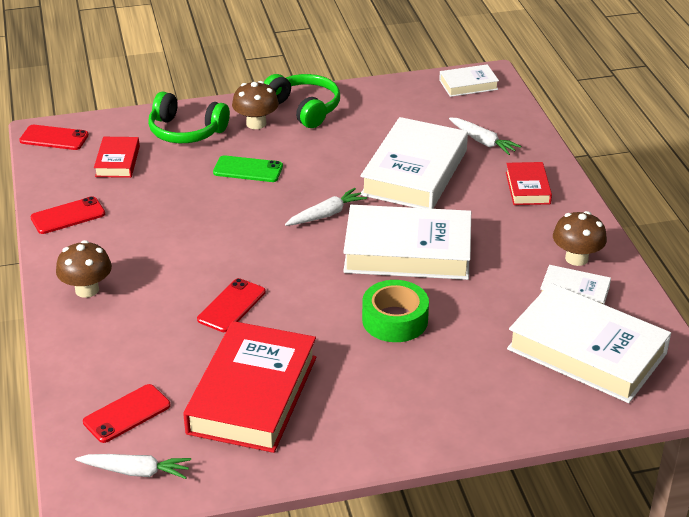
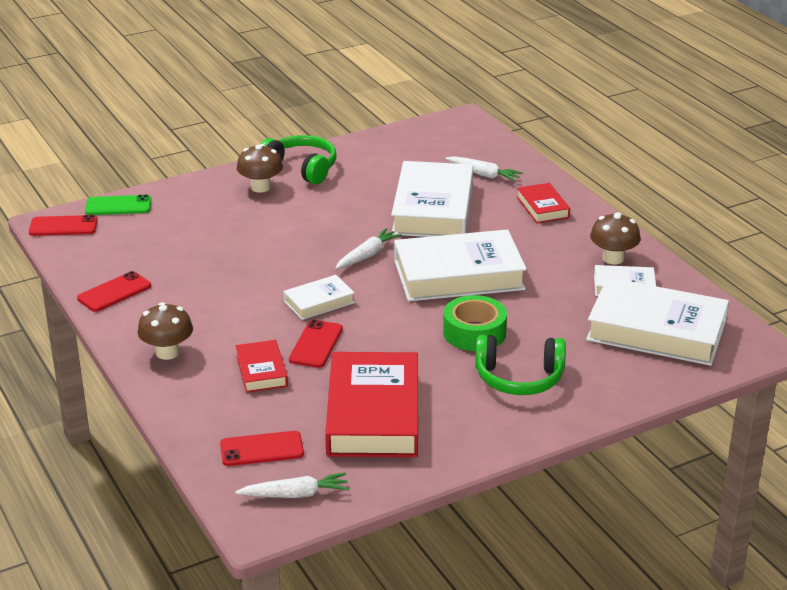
camera: 15 degrees left, 5 degrees down
red phone [83,384,171,443] -> red phone turned 45 degrees clockwise [220,431,304,466]
red book [94,137,140,178] -> red book moved to [235,340,288,393]
green headphones [148,91,230,143] -> green headphones moved to [475,335,566,395]
green phone [213,155,283,182] -> green phone moved to [85,195,151,215]
white book [439,64,499,97] -> white book moved to [283,275,355,320]

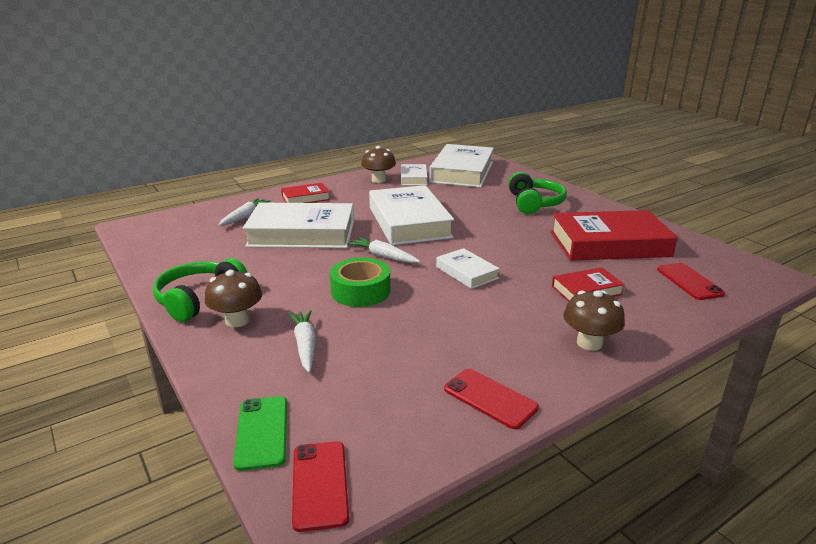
camera: 95 degrees left, 5 degrees down
white carrot [235,473,349,498] -> white carrot moved to [288,310,316,373]
red phone [289,320,343,368] -> none
green tape [443,295,507,351] -> green tape moved to [330,258,390,307]

